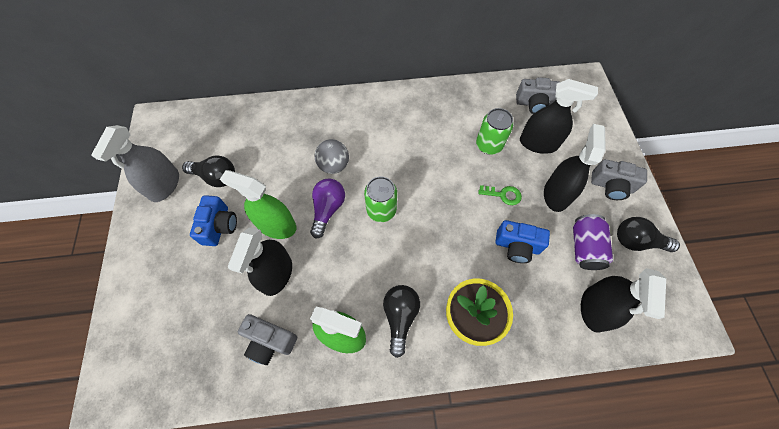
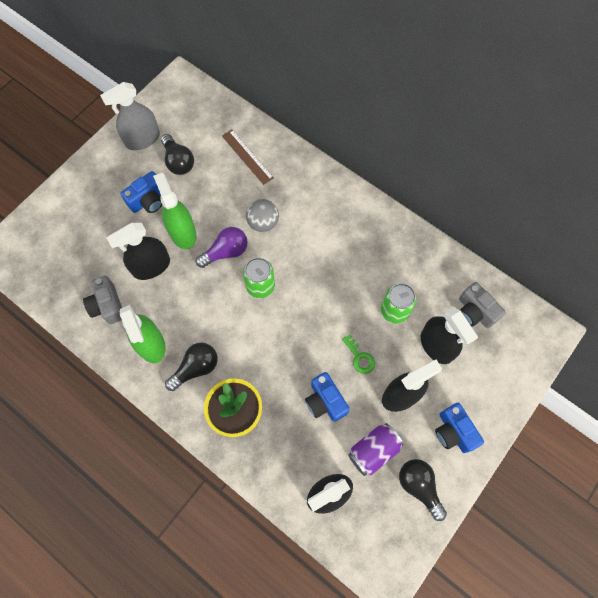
camera: 45 degrees right, 5 degrees up
grey camera [591,159,647,200] -> blue camera [435,403,484,453]
none -> brown ruler [222,130,274,185]

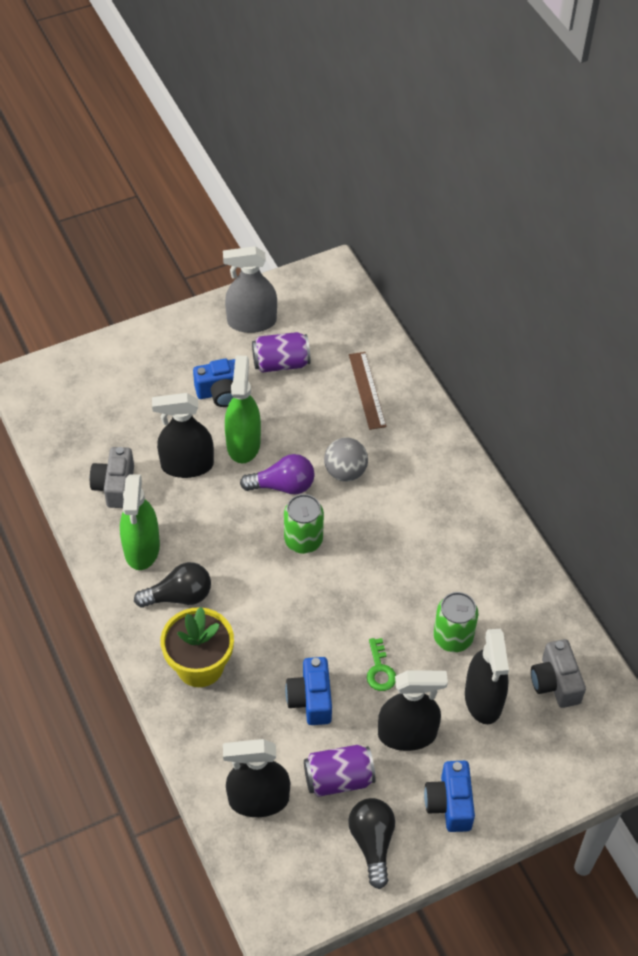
camera: 25 degrees right, 15 degrees down
black light bulb [161,134,194,175] -> purple can [252,332,310,373]

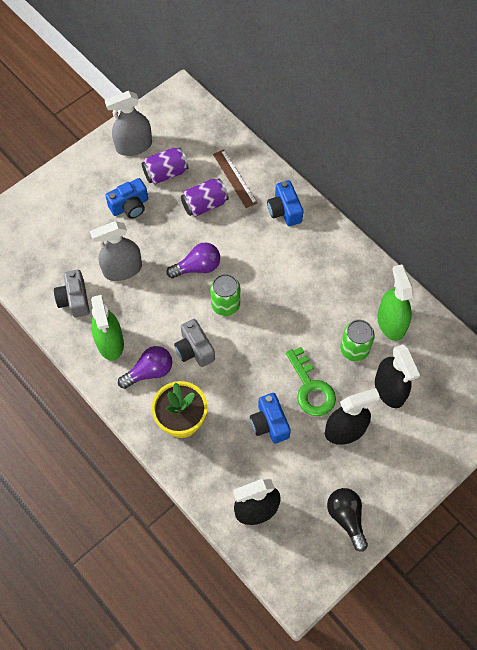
camera: 15 degrees left, 10 degrees up
black light bulb [134,562,211,608] -> purple light bulb [118,346,172,389]
black spray bottle [152,393,214,478] -> grey spray bottle [90,221,142,281]
green spray bottle [225,355,261,463] -> green spray bottle moved to [377,265,414,341]
purple can [304,745,376,797] -> purple can moved to [181,178,229,217]
grey ball [324,438,368,482] -> none
green key [367,638,396,691] -> green key [286,347,336,416], size x1.74
blue camera [424,761,475,832] -> blue camera moved to [267,180,304,226]
grey camera [531,639,586,708] -> grey camera moved to [174,319,215,367]

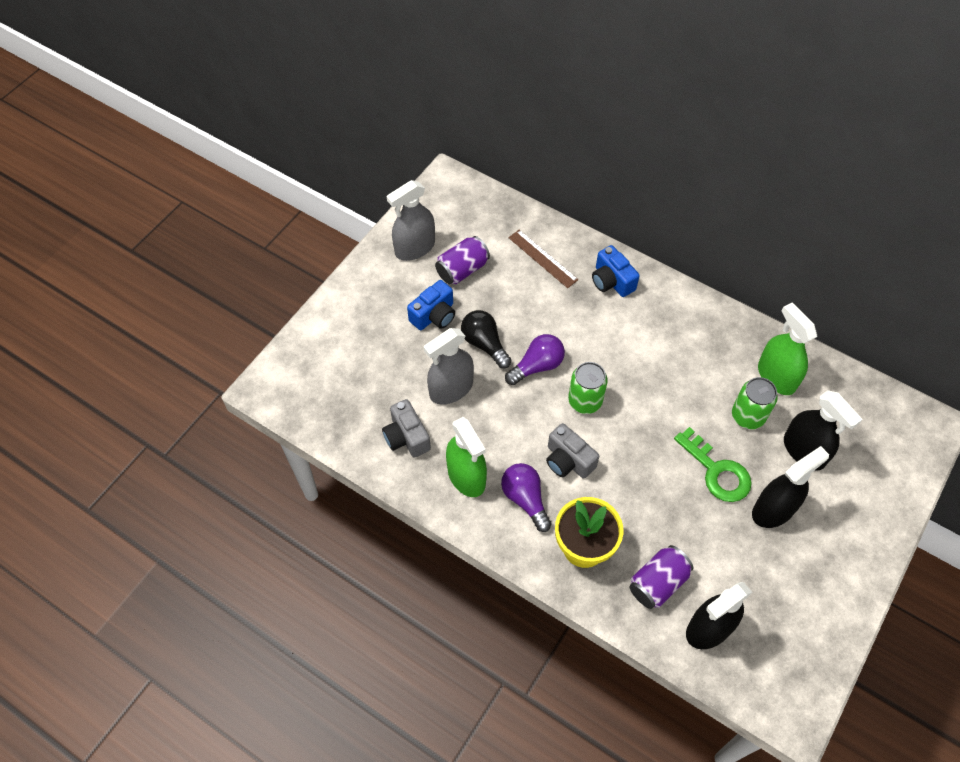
camera: 15 degrees left, 5 degrees down
purple light bulb [118,346,172,389] -> purple light bulb turned 75 degrees counterclockwise [501,463,552,532]
purple can [181,178,229,217] -> purple can moved to [629,545,693,609]
blue camera [250,393,291,443] -> none
black light bulb [327,488,368,552] -> black light bulb moved to [461,310,511,368]

